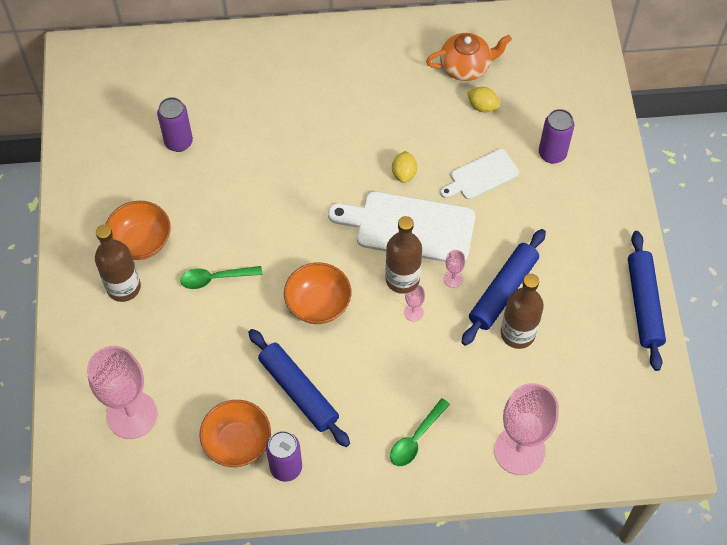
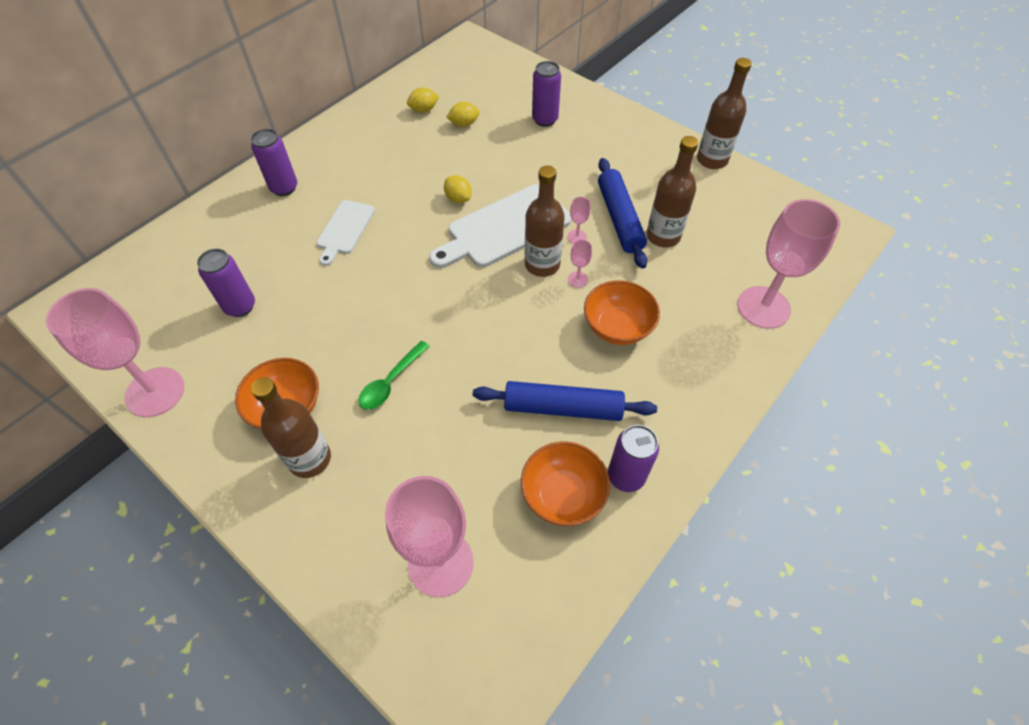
camera: 45 degrees left, 5 degrees down
orange bowl [284,262,352,324] -> orange bowl moved to [584,280,660,345]
green spoon [390,398,450,466] -> none
orange teapot [426,33,512,81] -> yellow lemon [407,87,439,113]
white cutting board [440,149,519,199] -> white cutting board moved to [316,200,375,266]
blue rolling pin [628,231,666,371] -> brown bottle [697,58,752,169]
none -> pink goblet [46,288,184,417]
none -> purple can [251,129,297,196]

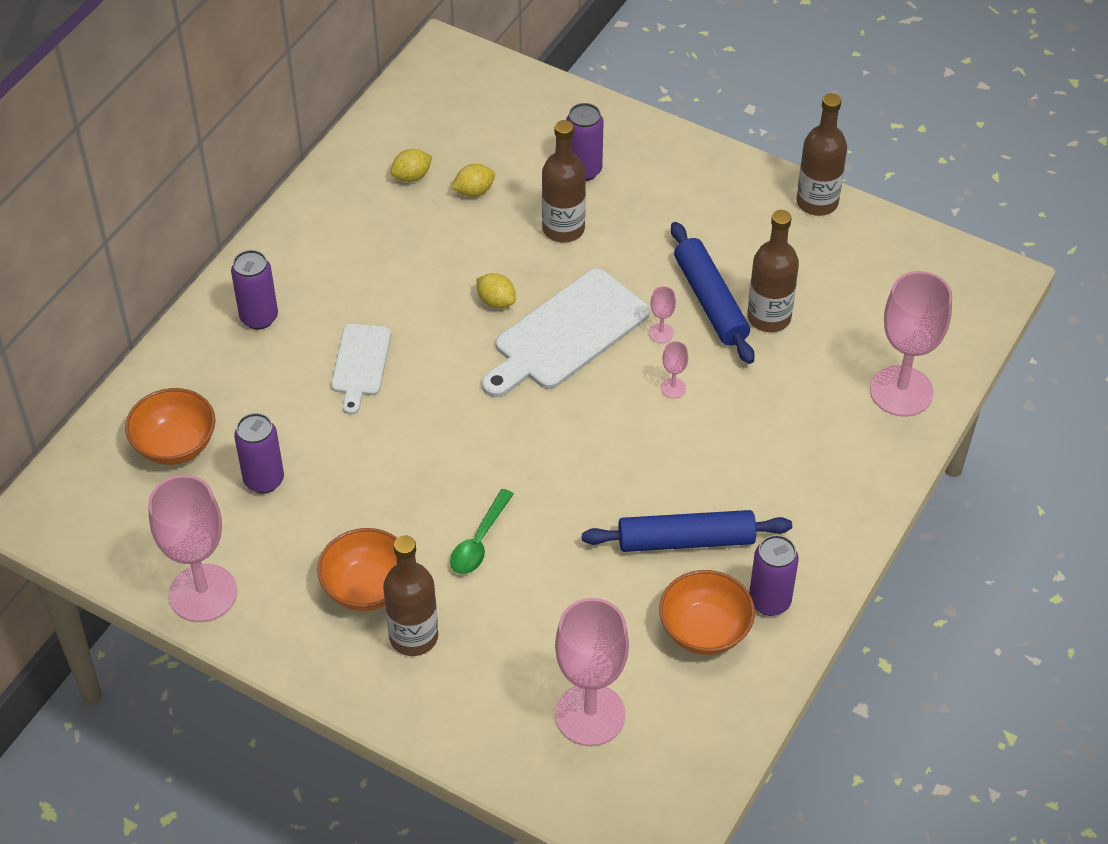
camera: 10 degrees left, 5 degrees down
brown bottle [525,165,565,277] -> brown bottle moved to [542,120,586,243]
orange bowl [584,280,660,345] -> orange bowl moved to [125,388,216,465]

